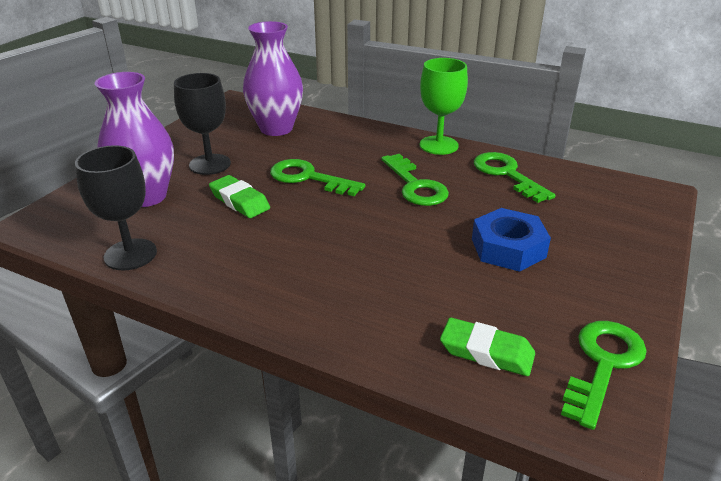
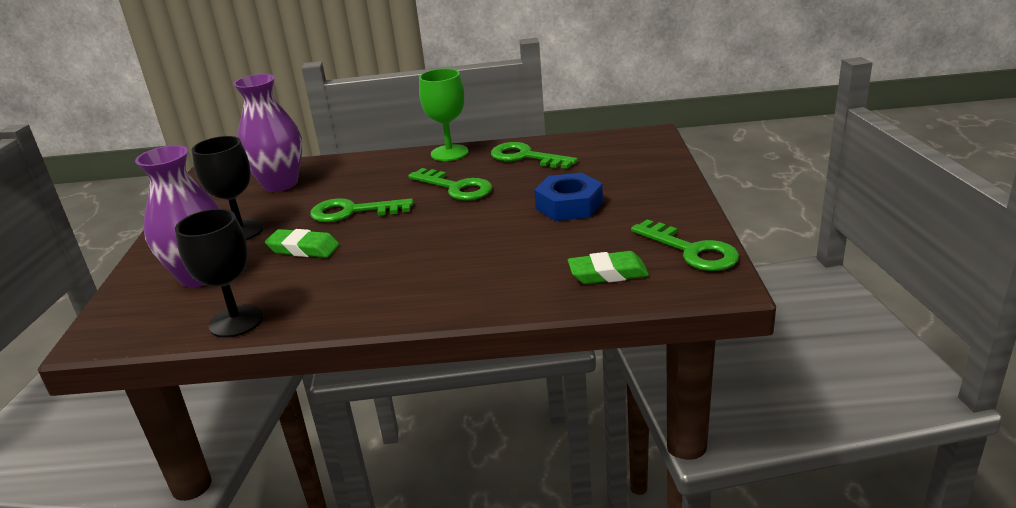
camera: 25 degrees left, 5 degrees down
green key [561,321,647,430] -> green key turned 135 degrees clockwise [631,219,739,271]

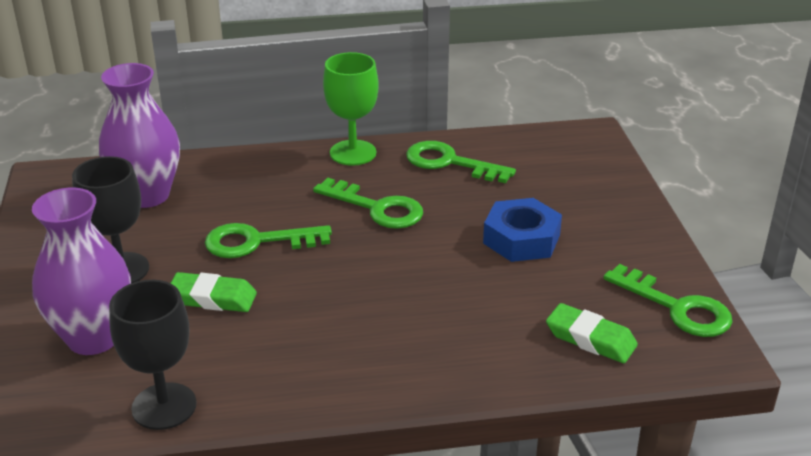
camera: 10 degrees left, 5 degrees up
green eraser [568,251,649,284] -> green eraser turned 45 degrees clockwise [546,303,638,363]

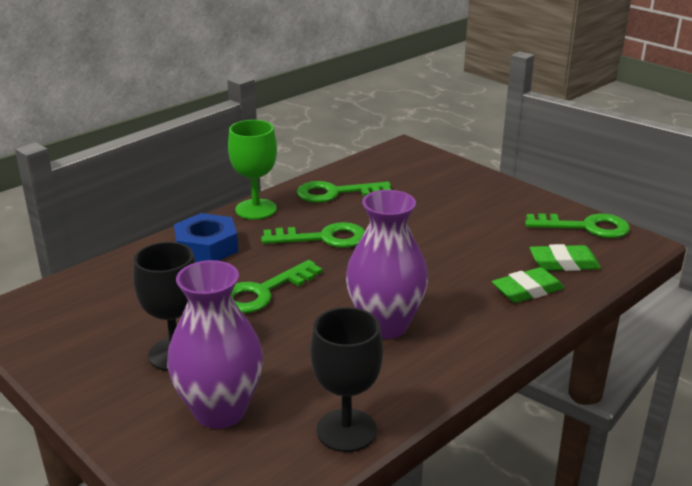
camera: 35 degrees left, 5 degrees down
purple vase [99,63,180,208] -> purple vase moved to [346,190,428,339]
green eraser [171,272,257,312] -> green eraser moved to [492,267,564,303]
blue nut [483,198,562,262] -> blue nut moved to [174,213,238,262]

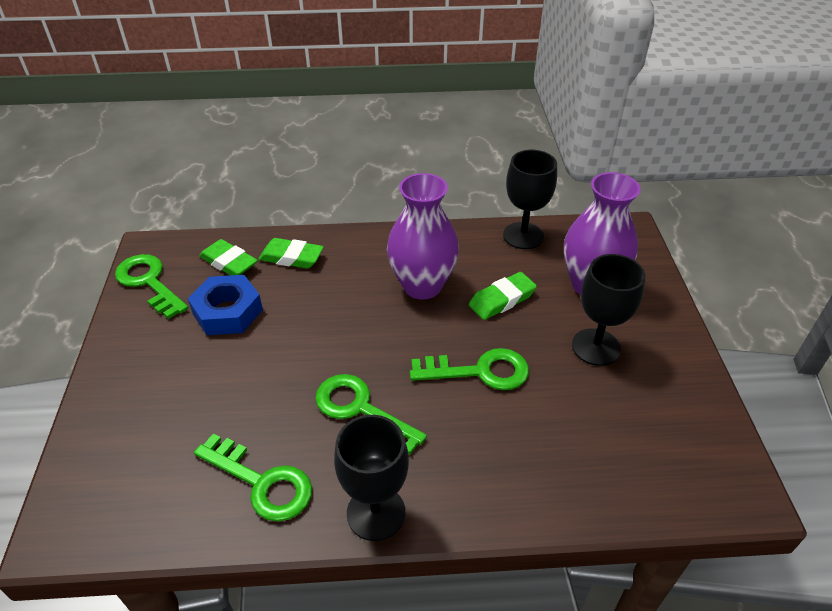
camera: 140 degrees left, 15 degrees up
blue nut [174,213,238,262] -> blue nut moved to [188,275,263,335]
green goblet [228,120,277,220] -> black goblet [334,415,409,541]
none -> green eraser [469,272,537,320]

